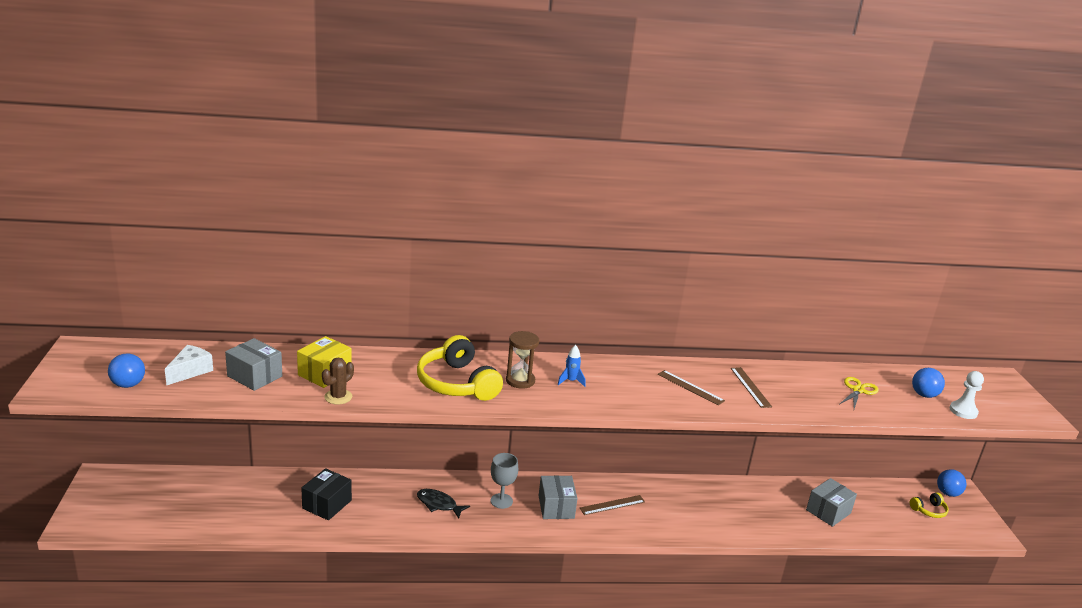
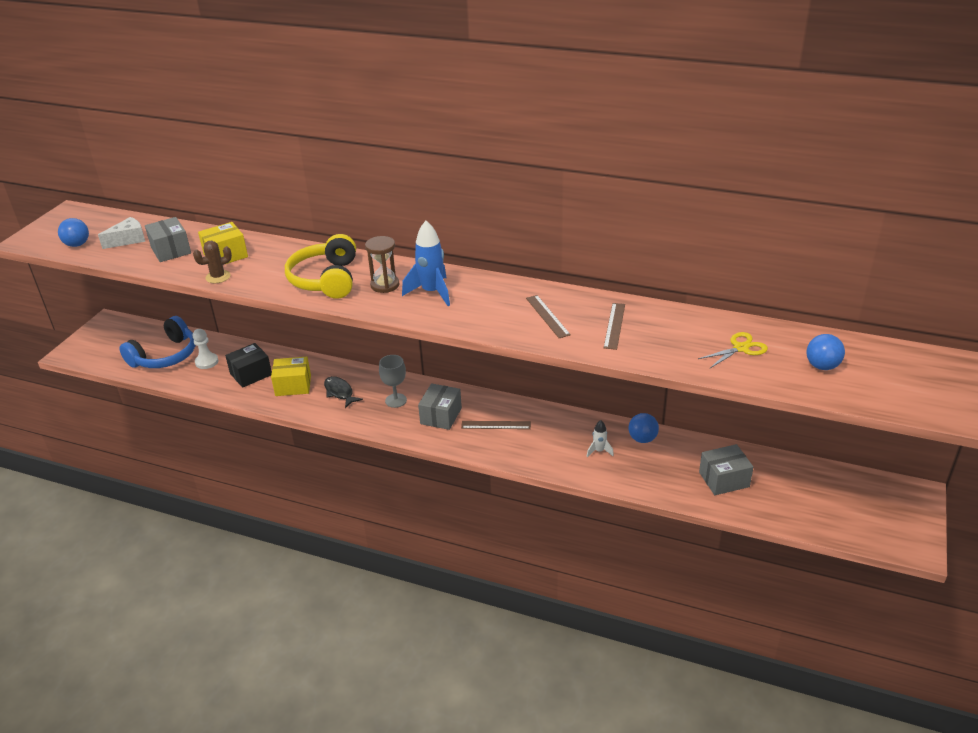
camera: 30 degrees right, 10 degrees up
blue rocket [558,345,586,387] -> blue rocket [402,221,450,306], size x1.90
yellow headphones [910,492,949,518] -> none
blue ball [937,469,966,497] -> blue ball moved to [629,413,659,443]
white pawn [949,371,984,419] -> white pawn moved to [193,329,218,369]
none -> blue headphones [119,316,196,368]
none -> yellow box [271,357,311,396]
none -> white rocket [586,420,614,457]

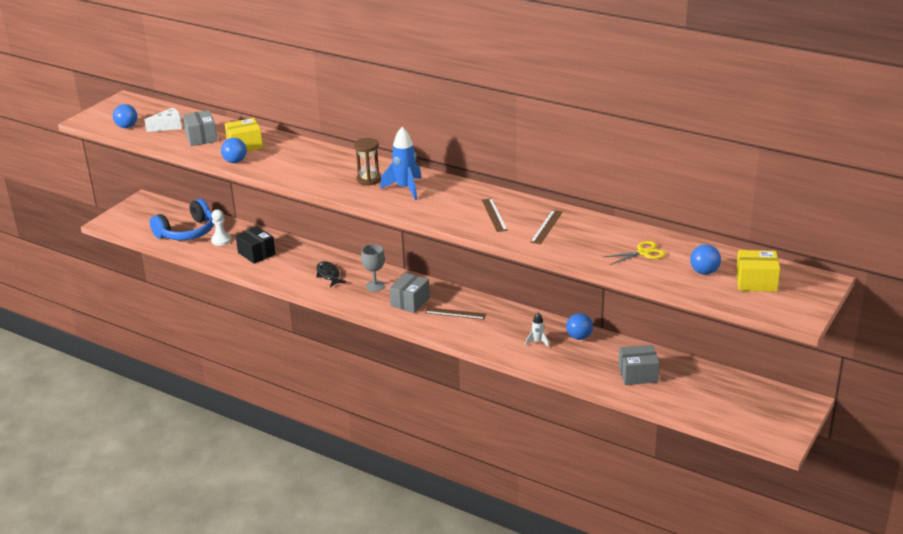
camera: 10 degrees right, 5 degrees down
brown cactus [193,241,232,283] -> blue ball [221,138,247,163]
black box [225,343,272,388] -> black box turned 75 degrees clockwise [236,226,275,264]
yellow box [271,357,311,396] -> yellow box moved to [736,250,780,292]
yellow headphones [285,234,356,299] -> none

